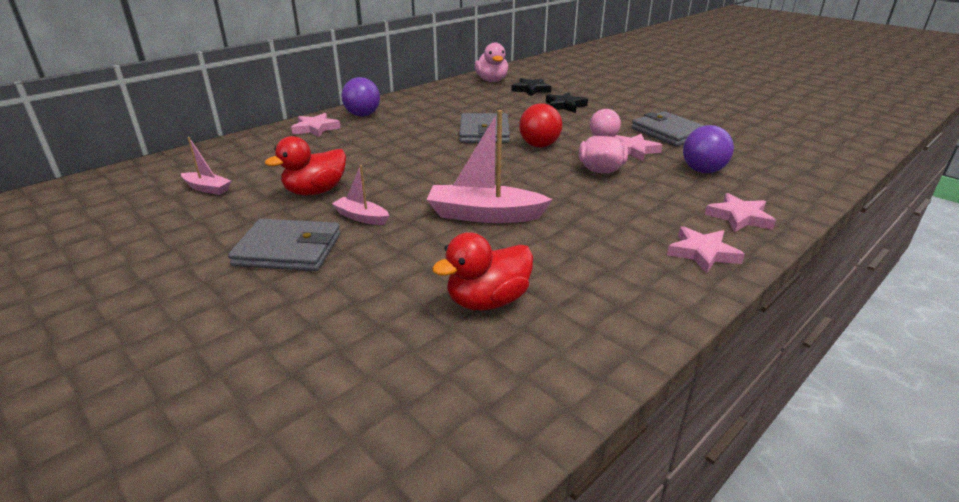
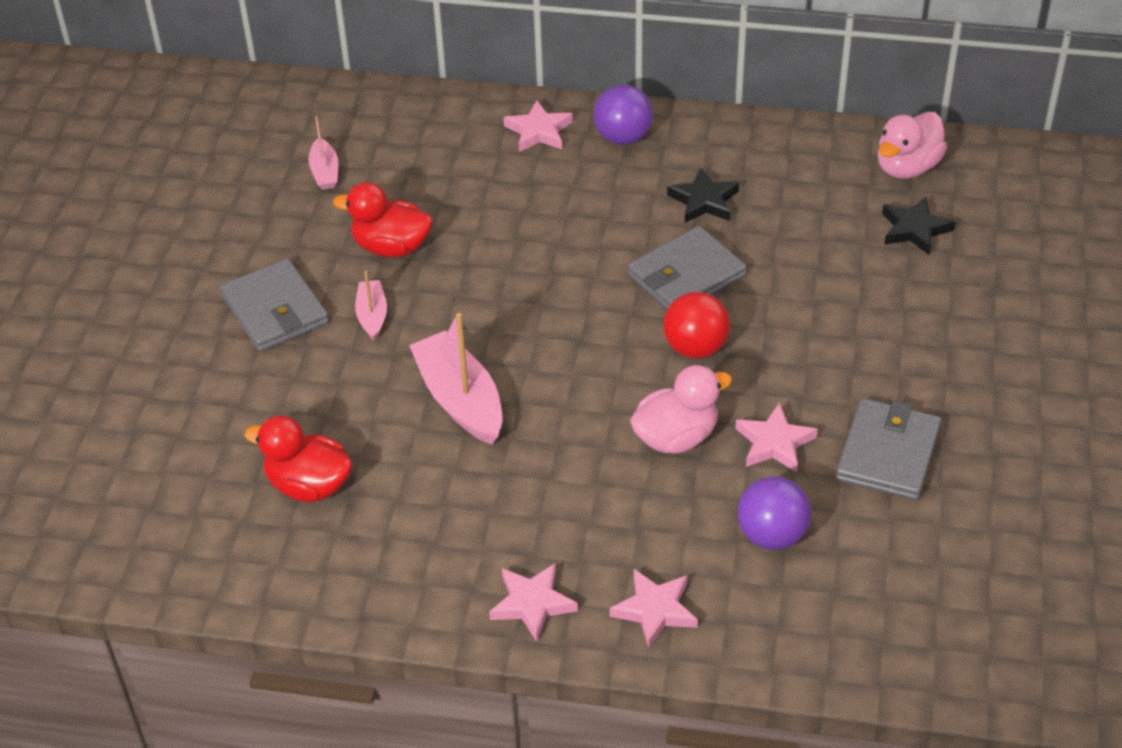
camera: 55 degrees right, 15 degrees up
black star [546,92,588,113] -> black star moved to [667,168,739,223]

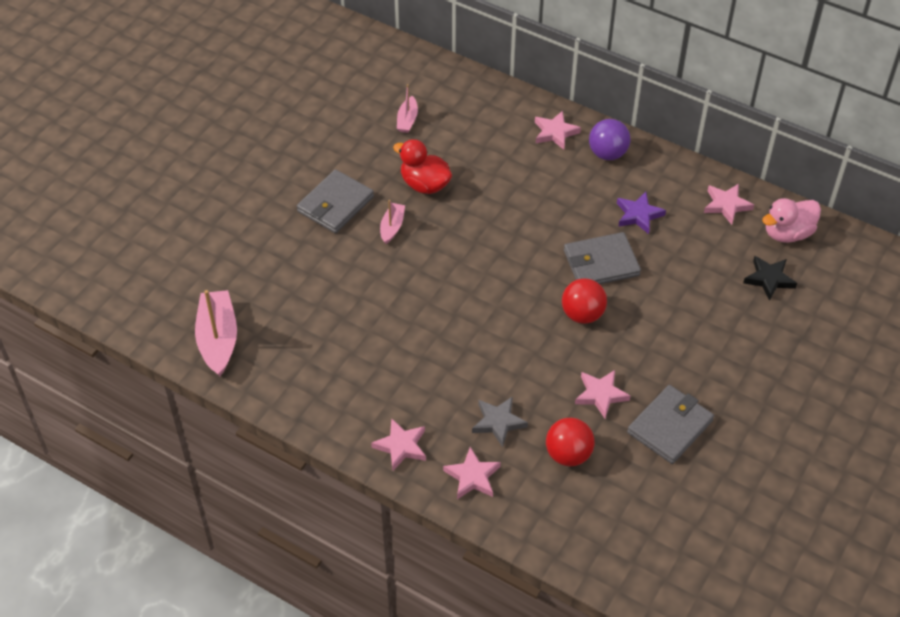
camera: 20 degrees right, 5 degrees up
grey wallet [220,258,329,352] -> grey wallet turned 45 degrees clockwise [297,169,374,233]
red duck [244,415,353,502] -> none
pink boat [409,313,502,445] -> pink boat moved to [195,290,237,376]
pink duck [630,365,732,454] -> none
black star [667,168,739,223] -> purple star [617,192,666,234]
purple ball [738,476,811,550] -> red ball [546,418,595,466]
none -> grey star [472,396,528,447]
none -> pink star [704,184,754,225]

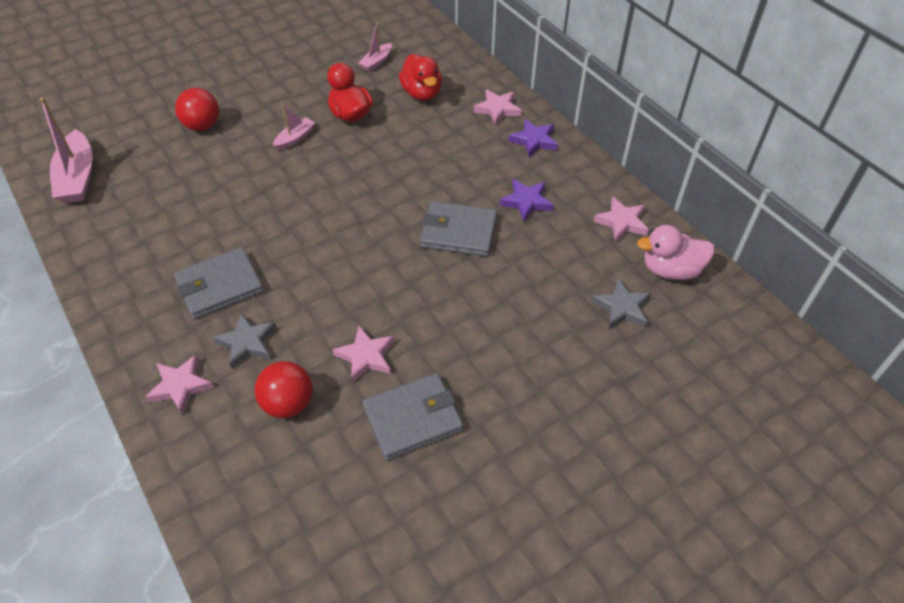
camera: 25 degrees right, 0 degrees up
pink boat [195,290,237,376] -> pink boat turned 150 degrees clockwise [40,97,93,203]
grey wallet [297,169,374,233] -> grey wallet moved to [174,247,264,319]
pink star [371,418,426,471] -> none
red ball [562,278,607,324] -> red ball moved to [175,88,219,131]
purple ball [589,119,630,160] -> purple star [509,119,558,157]
black star [743,256,797,301] -> grey star [591,279,651,329]
none -> red duck [399,54,442,101]

